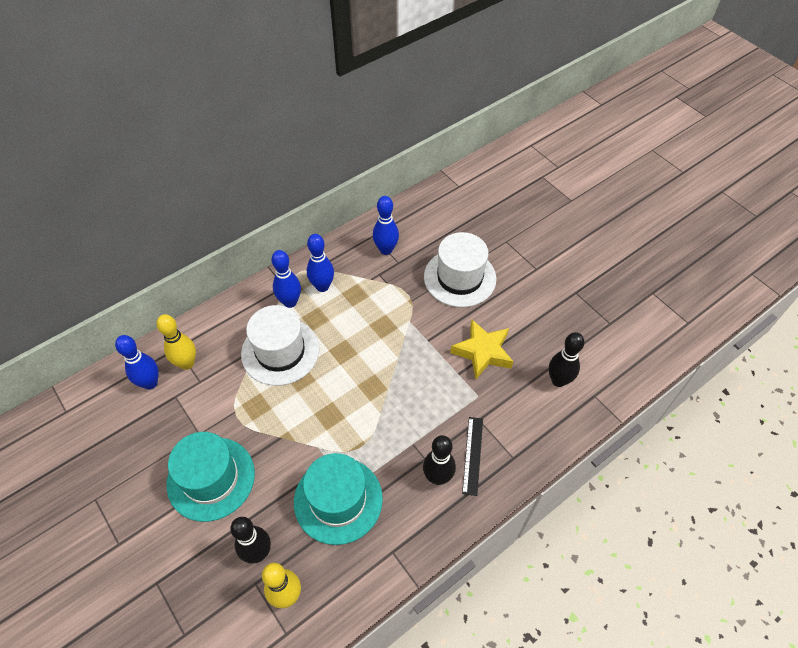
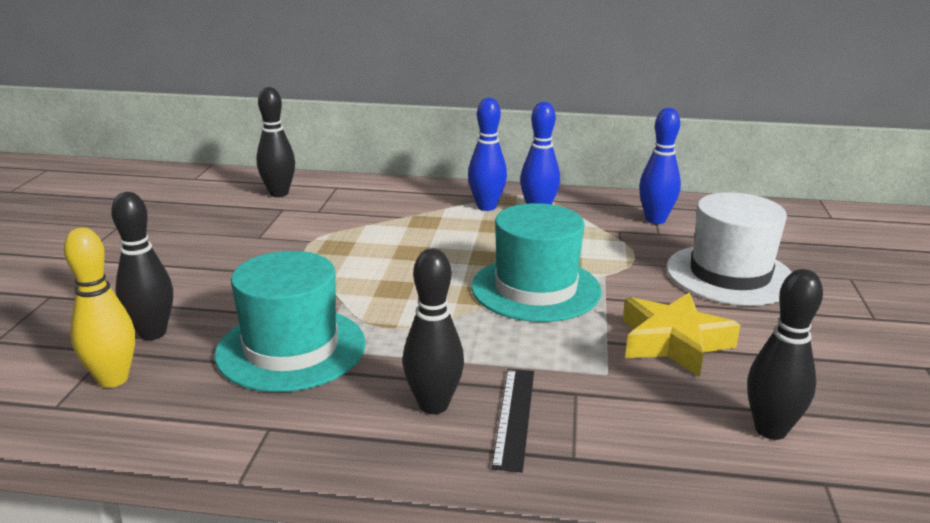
camera: 45 degrees right, 30 degrees down
blue bowling pin [115,335,159,390] -> black bowling pin [257,87,295,197]
yellow bowling pin [156,314,196,370] -> none
turquoise hat [167,432,255,522] -> turquoise hat moved to [472,203,602,322]
white hat [241,305,319,386] -> none
black ruler [462,417,483,496] -> black ruler turned 45 degrees counterclockwise [491,369,534,472]

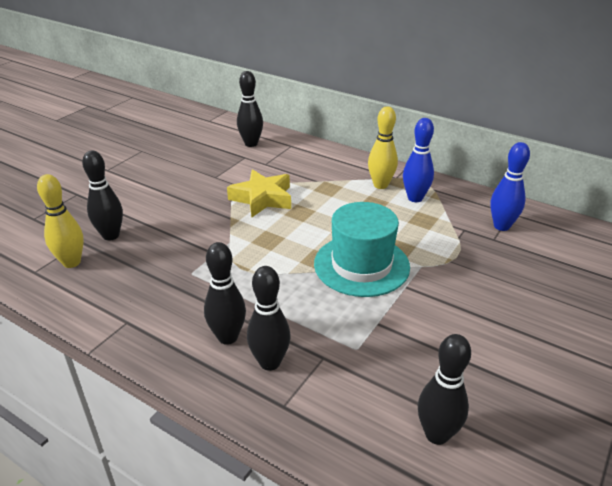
camera: 25 degrees right, 10 degrees up
turquoise hat [215,251,366,392] -> none
blue bowling pin [468,98,507,211] -> yellow bowling pin [368,106,398,189]
black ruler [491,369,534,472] -> black bowling pin [247,266,291,371]
yellow star [623,292,740,377] -> yellow star moved to [227,169,291,218]
white hat [666,192,792,306] -> none

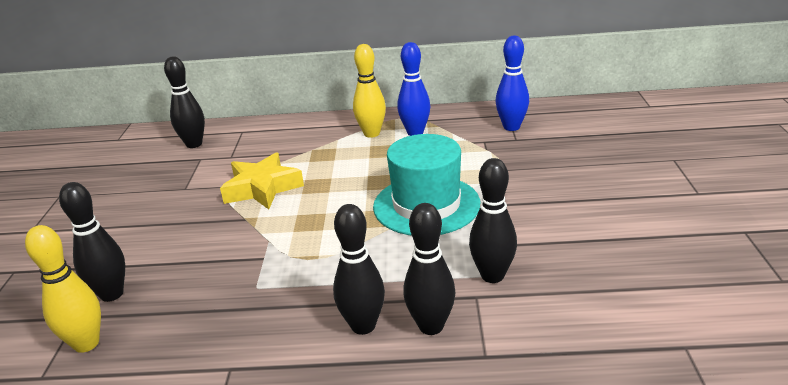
camera: 30 degrees left, 5 degrees down
black bowling pin [418,334,471,445] -> black bowling pin moved to [469,158,517,283]

